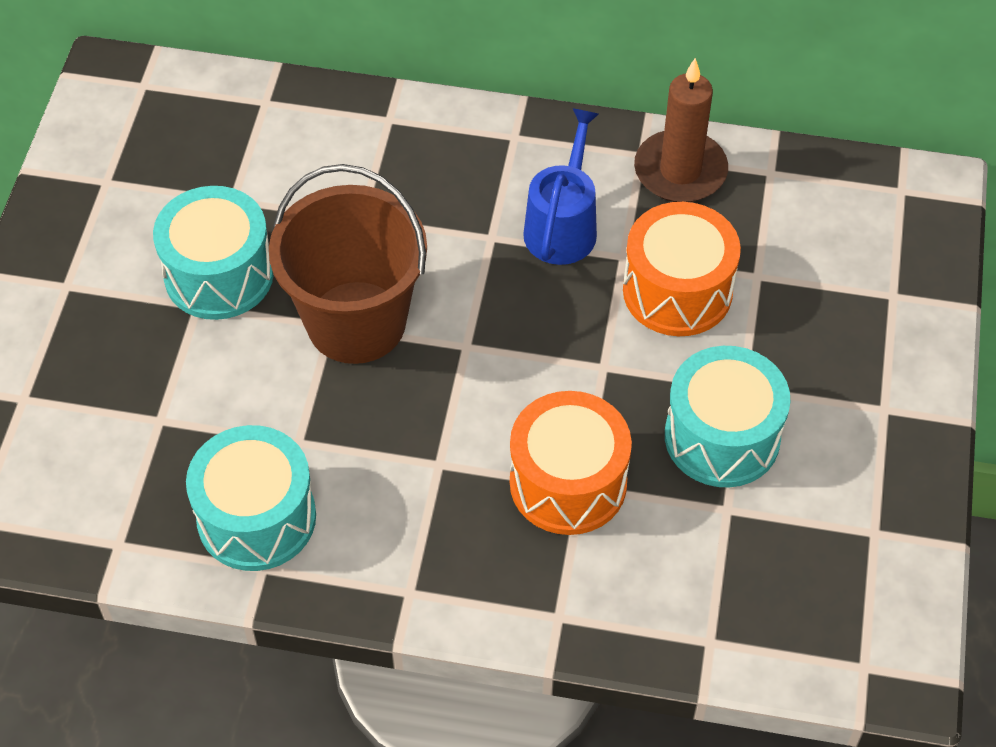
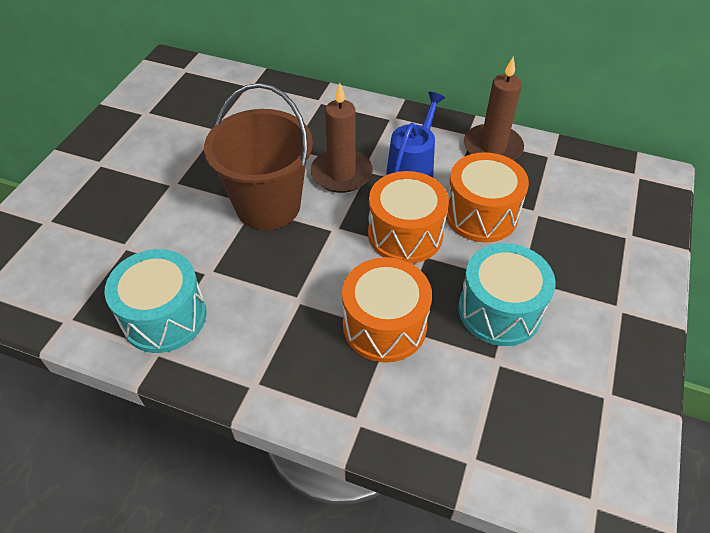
camera: 10 degrees right, 5 degrees down
turquoise drum [153,186,273,320] -> none
none -> brown candle [311,83,373,193]
none -> orange drum [368,171,449,264]

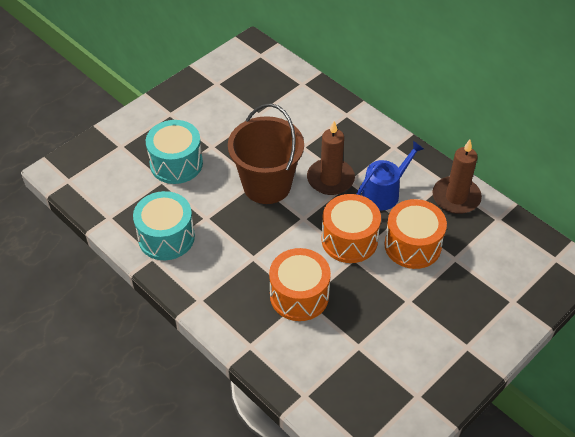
camera: 25 degrees right, 0 degrees up
turquoise drum [458,243,556,346] -> turquoise drum moved to [146,120,203,184]

